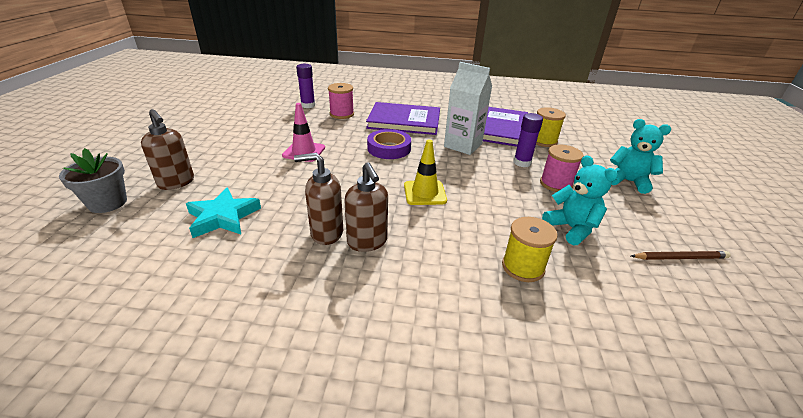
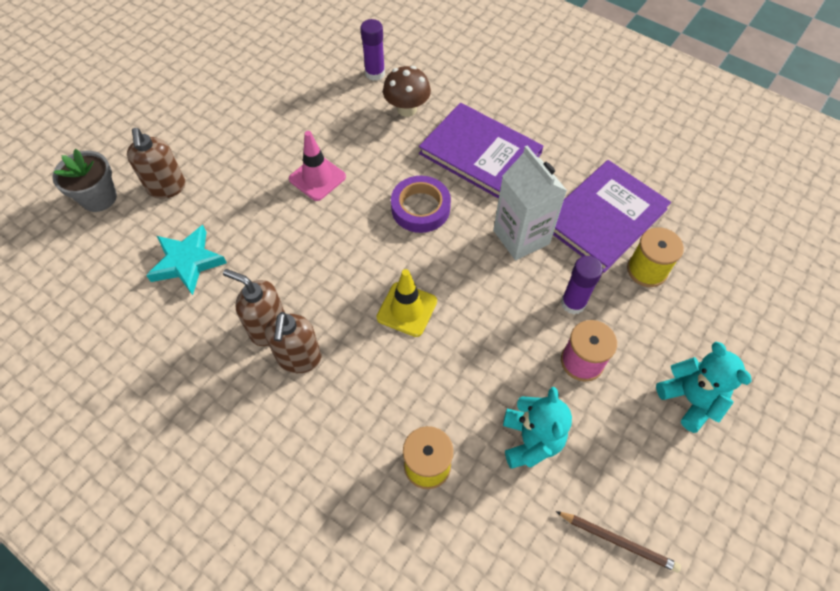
camera: 30 degrees right, 25 degrees up
pink spool [328,83,354,119] -> brown mushroom [383,66,431,117]

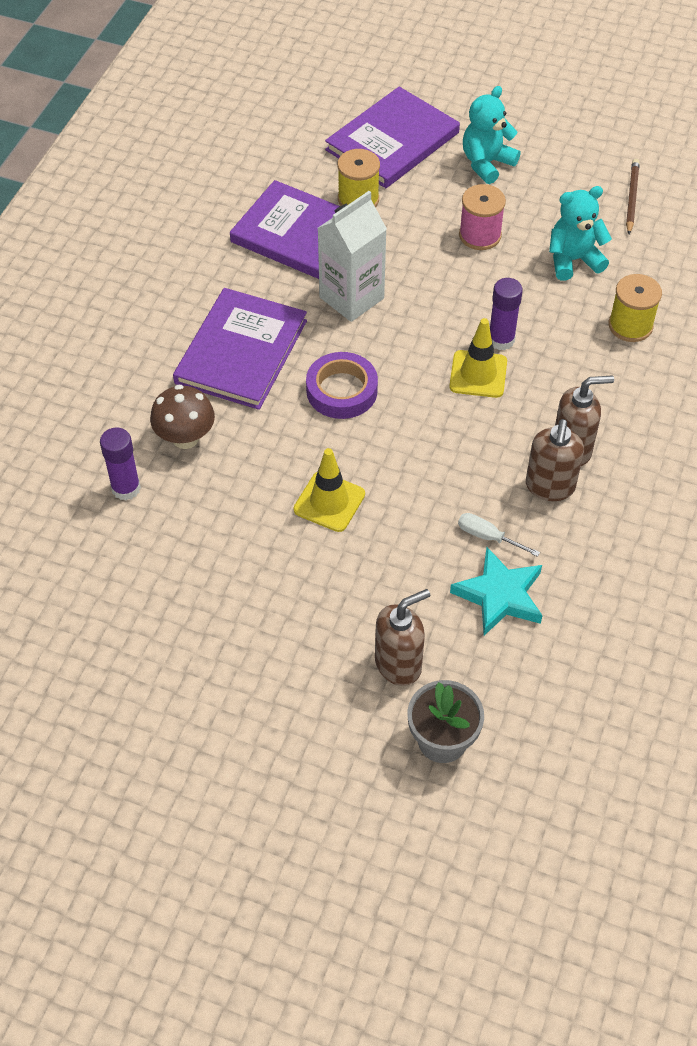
camera: 105 degrees left, 5 degrees down
pink traffic cone [289,131,346,201] -> yellow traffic cone [293,448,365,532]
purple glue stick [561,256,603,314] -> purple glue stick moved to [490,278,523,350]
none -> purple book [325,87,460,188]
none -> white screwdriver [458,513,540,557]

